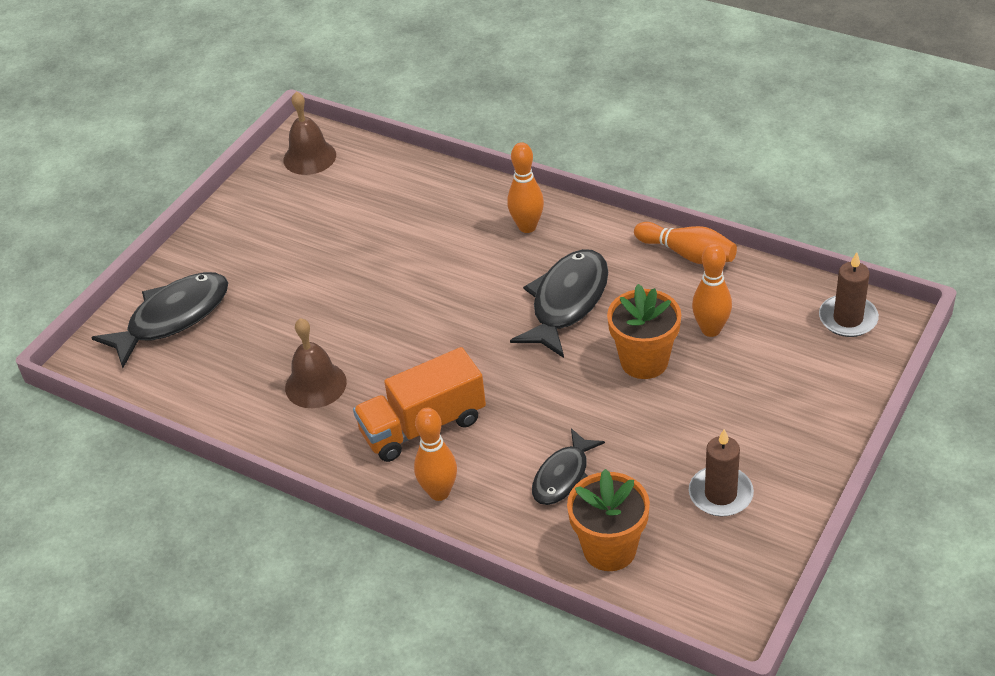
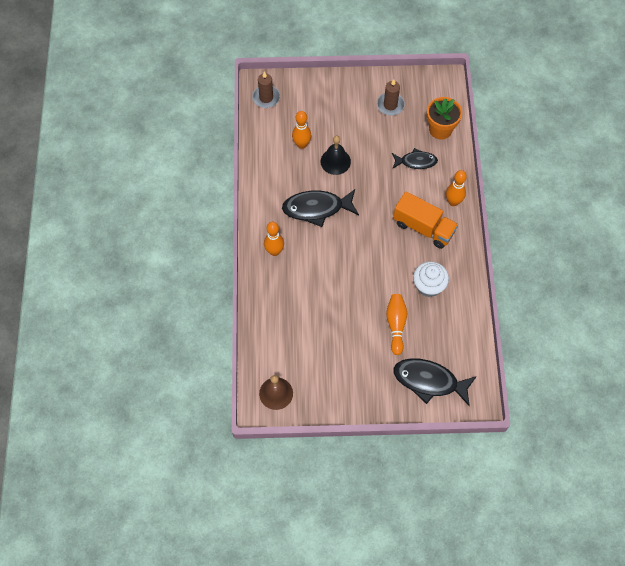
camera: 125 degrees left, 20 degrees up
brown bell [285,318,347,408] -> white cupcake [413,261,449,297]
orange flower pot [607,284,681,379] -> black bell [320,136,351,175]
orange bowling pin [634,222,737,264] -> orange bowling pin moved to [386,294,407,355]

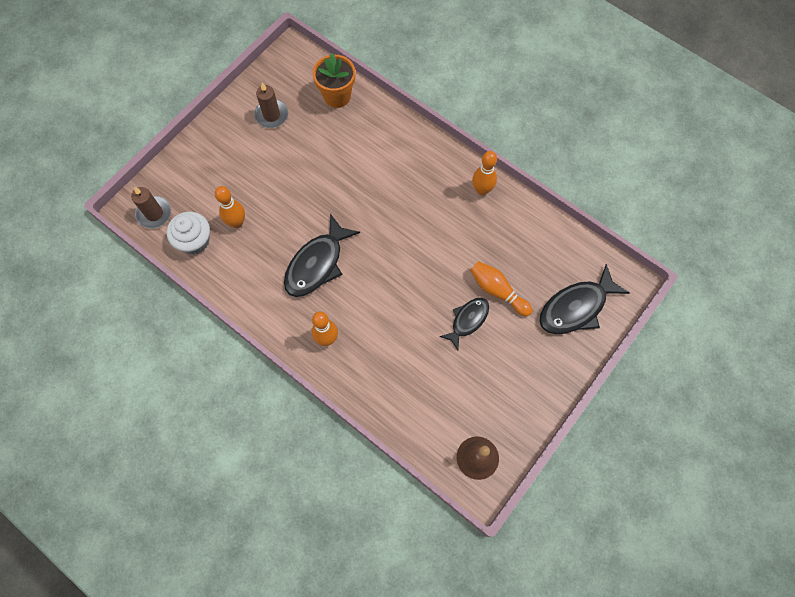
camera: 50 degrees left, 5 degrees up
black bell [320,136,351,175] -> none
black fish [392,148,438,169] -> black fish moved to [439,298,489,350]
orange truck [393,191,458,249] -> none
white cupcake [413,261,449,297] -> white cupcake moved to [167,212,210,254]
orange bowling pin [446,170,467,206] -> orange bowling pin moved to [472,151,497,195]

